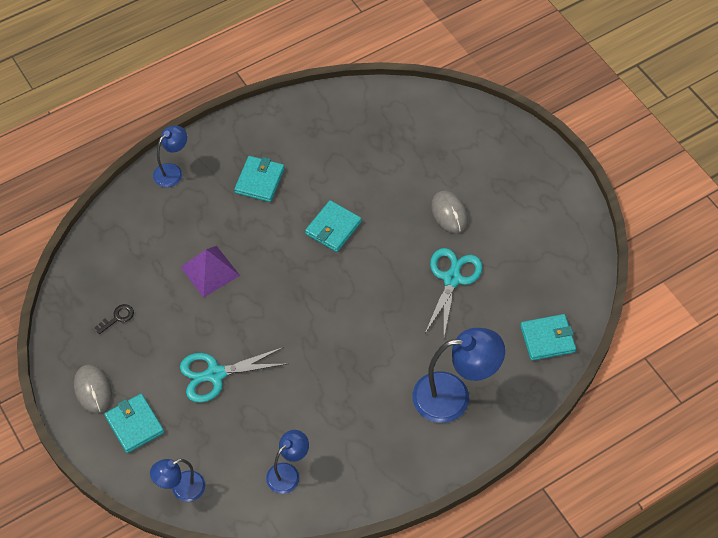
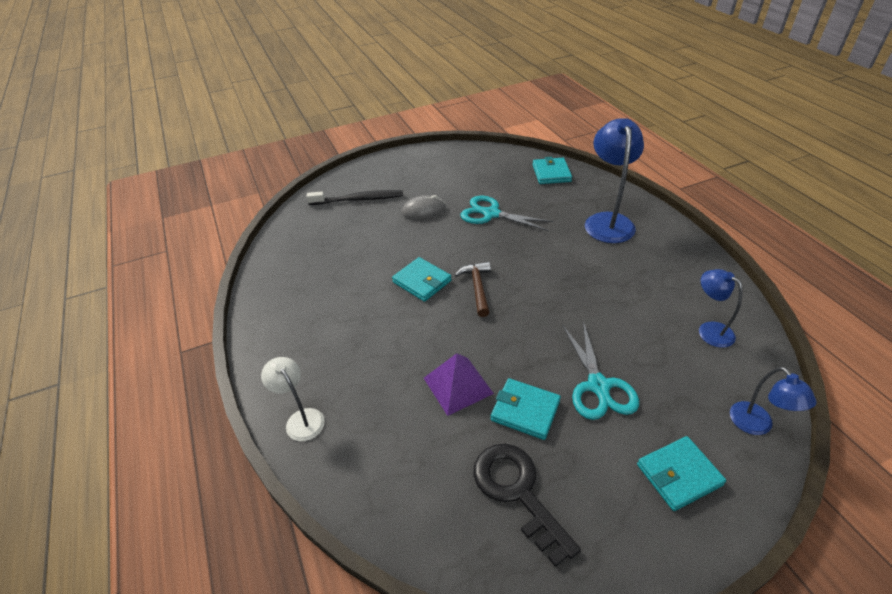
camera: 80 degrees left, 15 degrees down
grey mouse [74,364,112,413] -> none
black key [95,304,134,334] -> black key [473,444,581,567], size x2.26
blue lamp [153,126,187,187] -> white lamp [261,357,325,441]
turquoise wallet [234,156,285,202] -> turquoise wallet moved to [491,378,561,440]
none -> black toothbrush [306,190,403,205]
none -> brown hammer [455,262,491,317]

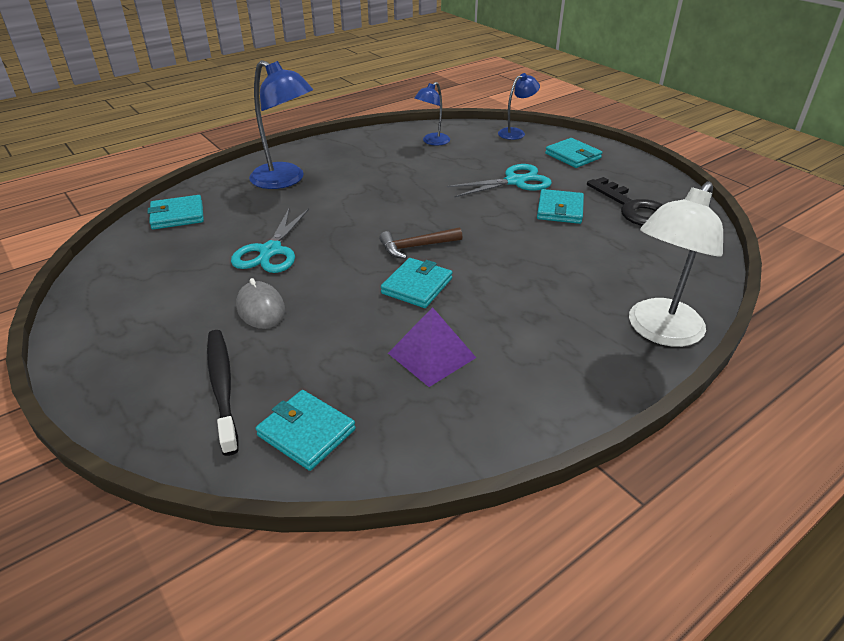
camera: 105 degrees left, 5 degrees down
white lamp [261,357,325,441] -> white lamp [629,182,723,347], size x1.77
purple pyramid [424,353,494,416] -> purple pyramid moved to [388,307,476,387]
black key [473,444,581,567] -> black key turned 75 degrees counterclockwise [587,177,663,226]
blue lamp [585,118,644,243] -> blue lamp turned 135 degrees counterclockwise [249,60,313,189]
none -> turquoise wallet [256,390,356,471]

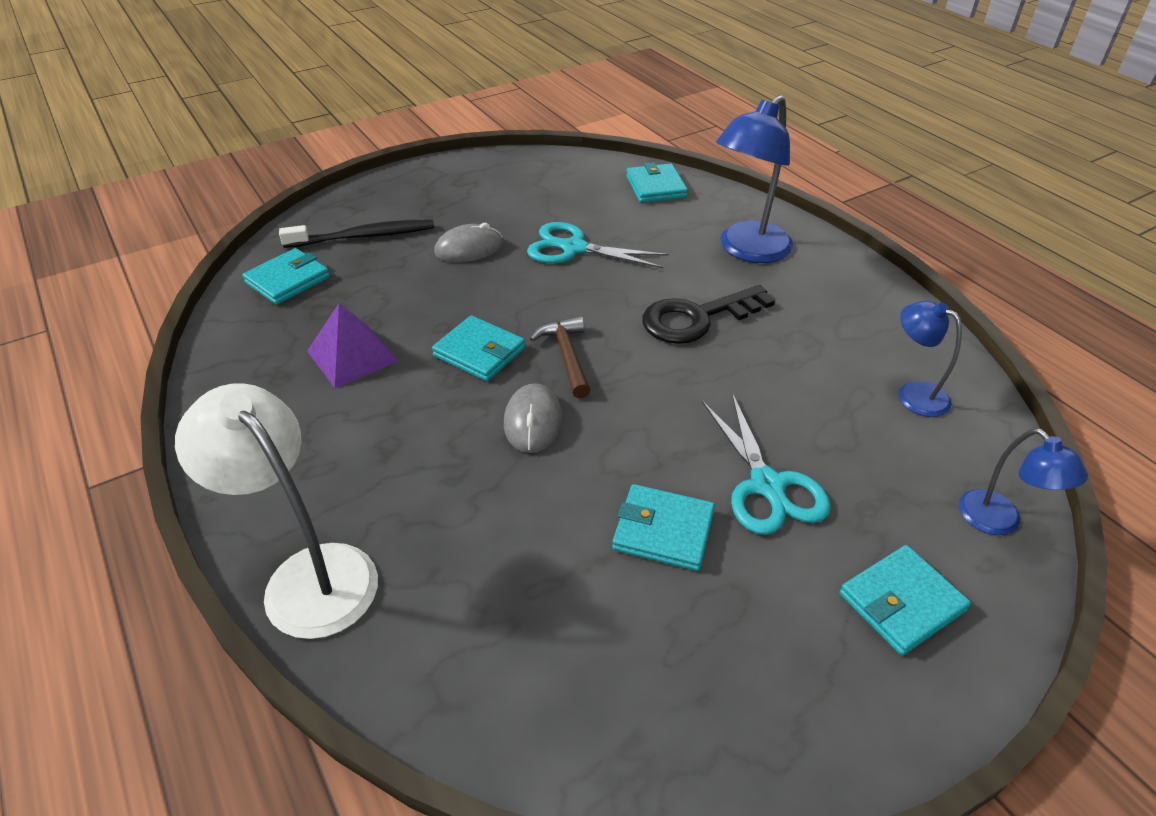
camera: 95 degrees right, 5 degrees up
black key [587,177,663,226] -> black key moved to [642,285,775,344]
none -> grey mouse [504,383,562,453]

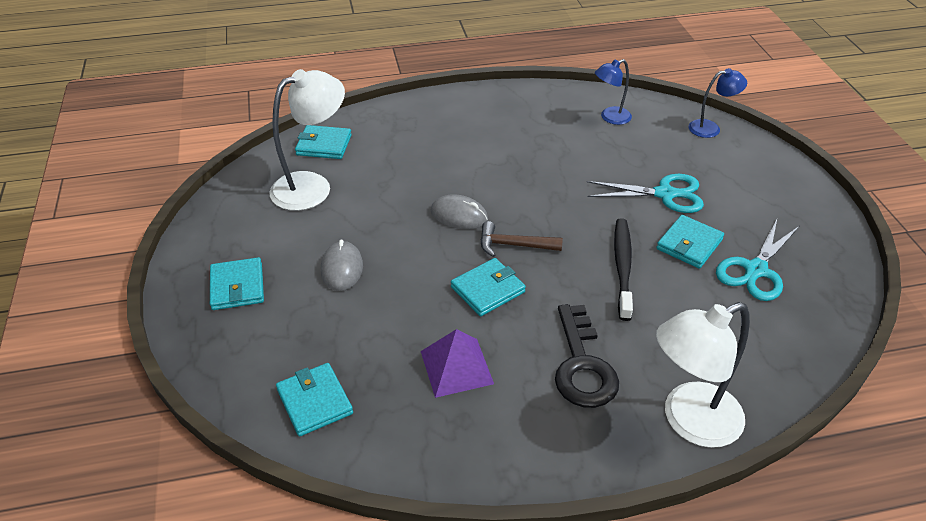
camera: 70 degrees left, 0 degrees up
black toothbrush [279,219,434,248] -> black toothbrush moved to [614,218,633,321]
grey mouse [504,383,562,453] -> grey mouse moved to [431,194,488,229]
turquoise scissors [527,222,669,268] -> turquoise scissors moved to [716,220,799,301]
black key [642,285,775,344] -> black key moved to [555,304,619,408]
blue lamp [716,95,793,263] -> none
turquoise wallet [840,545,971,655] -> turquoise wallet moved to [210,257,264,310]
none -> white lamp [269,69,345,211]

